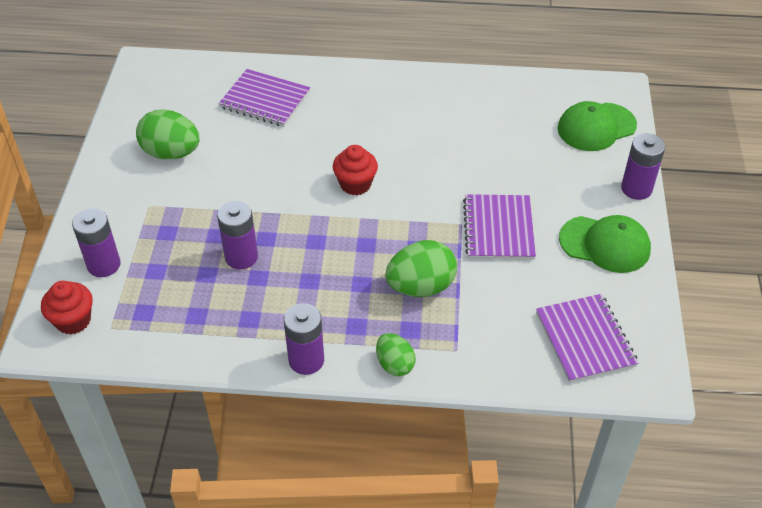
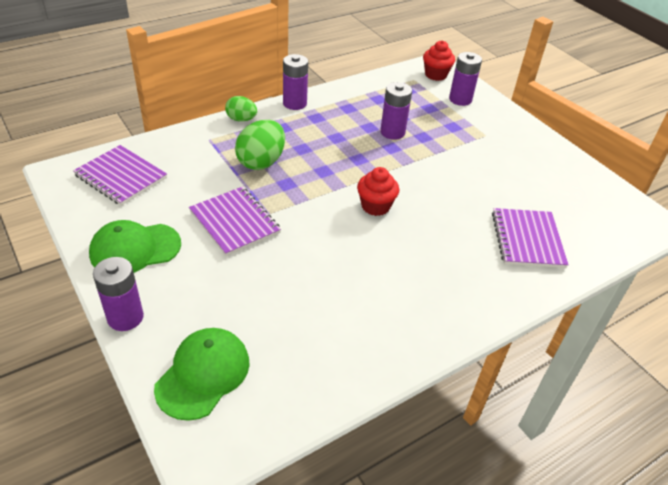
camera: 140 degrees right, 5 degrees down
green egg [136,109,200,159] -> none
purple notebook [219,69,310,127] -> purple notebook turned 75 degrees counterclockwise [492,208,569,268]

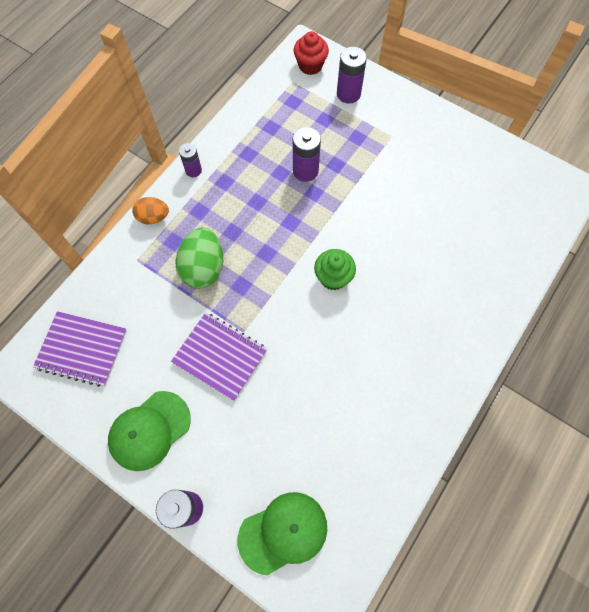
camera: 20 degrees left, 25 degrees up
green cap [154,328,250,421] -> green cap turned 60 degrees clockwise [238,492,327,575]
green egg [225,96,257,122] -> orange egg [132,197,169,224]
purple battery [283,54,308,110] -> purple battery [179,143,202,177], size x0.64
red cupcake [357,167,399,216] -> green cupcake [314,249,356,290]
purple notebook [492,208,569,268] -> none

